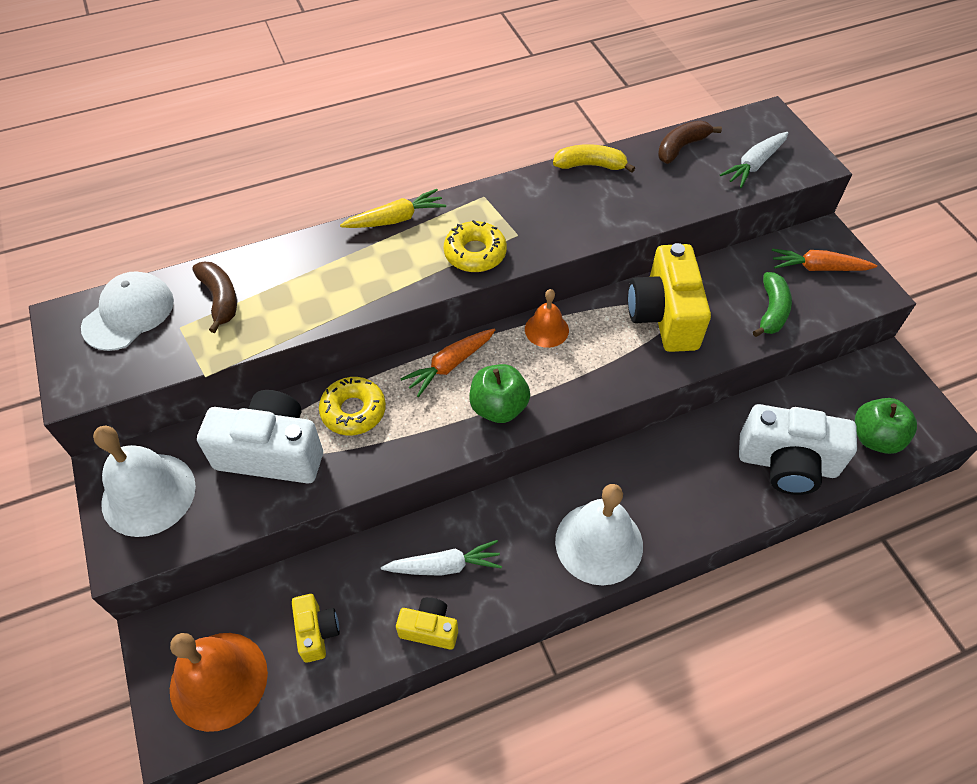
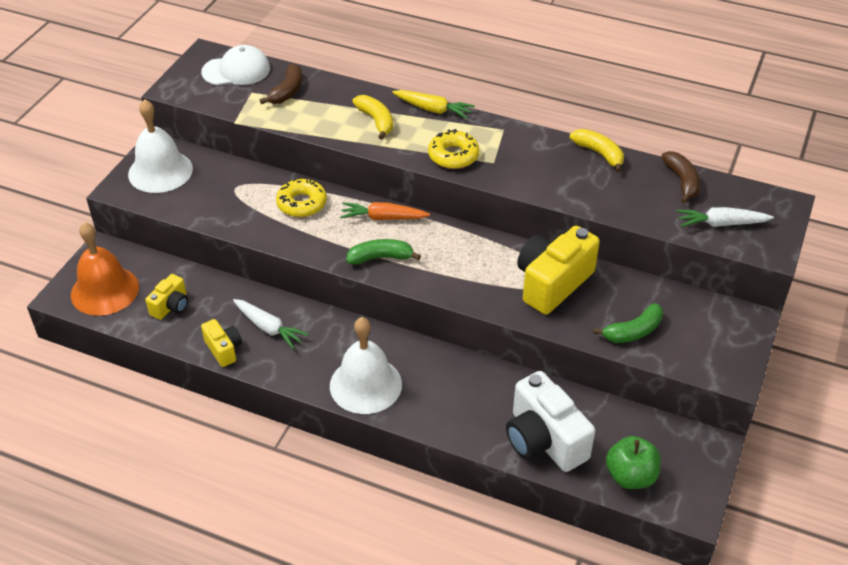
camera: 45 degrees right, 10 degrees down
white camera [197,390,323,484] -> none
green apple [469,364,530,423] -> green banana [346,239,421,265]
orange bell [525,289,569,348] -> none
brown banana [658,121,722,164] -> brown banana turned 75 degrees clockwise [661,151,700,204]
orange carrot [772,248,877,271] -> none
none -> yellow banana [352,95,393,140]

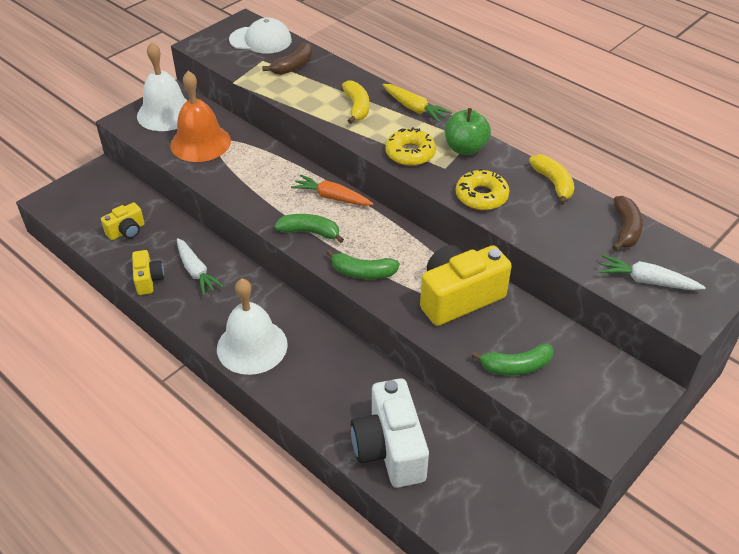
camera: 20 degrees right, 0 degrees up
orange bell [71,222,139,316] -> orange bell moved to [170,71,231,162]
yellow donut [276,178,327,217] -> yellow donut moved to [456,169,509,210]
green apple [606,436,661,489] -> green apple moved to [445,108,491,155]
none -> green banana [327,250,400,279]

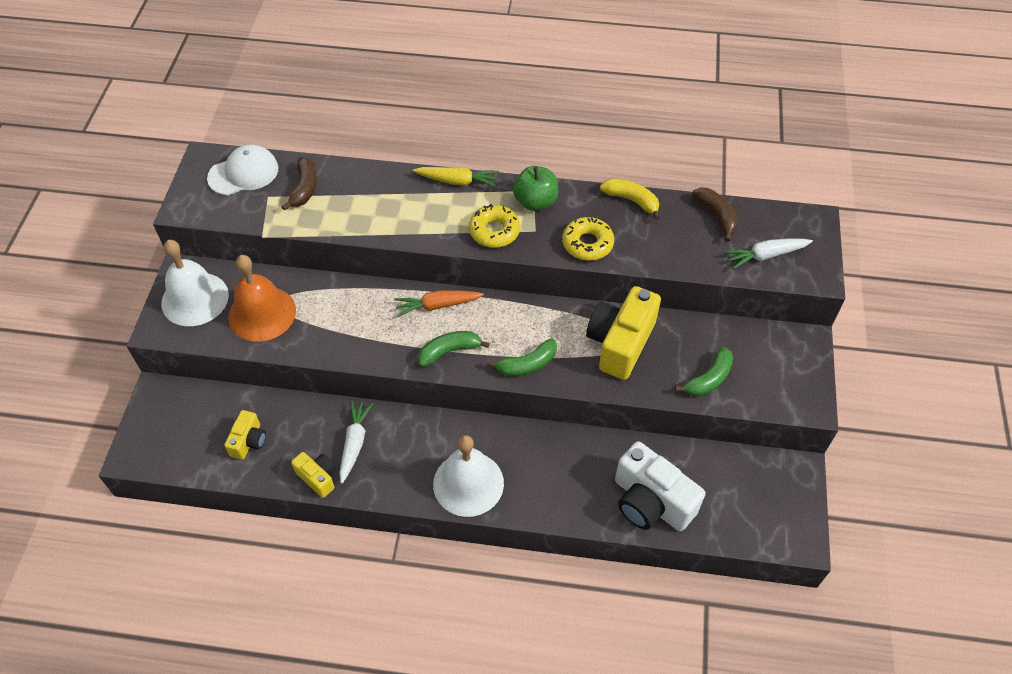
camera: 35 degrees left, 10 degrees up
white carrot [177,238,224,296] -> white carrot turned 105 degrees counterclockwise [339,400,374,484]
yellow banana [342,80,369,124] -> none

